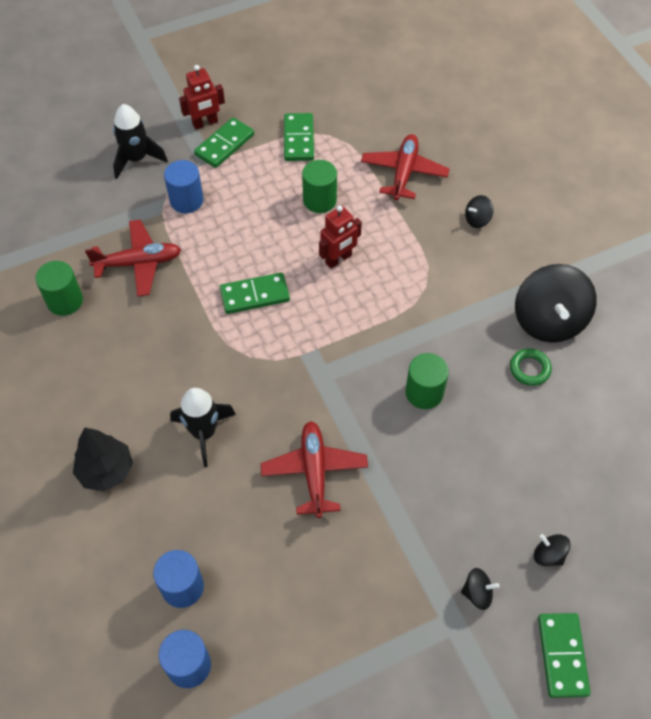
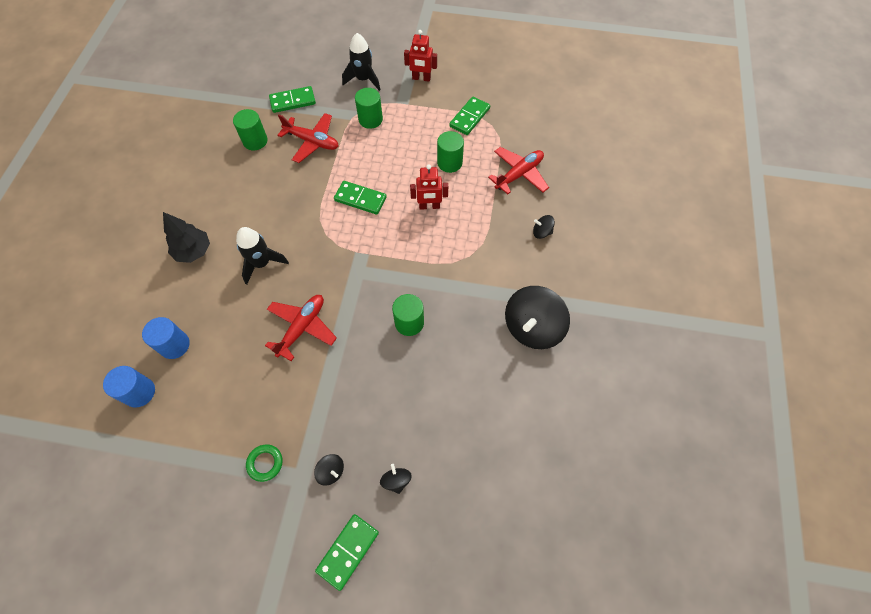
camera: 35 degrees right, 5 degrees up
blue cylinder [164,160,204,213] -> green cylinder [355,88,383,129]
green domino [194,117,254,168] -> green domino moved to [269,86,316,113]
green ring [510,349,552,386] -> green ring moved to [246,444,283,482]

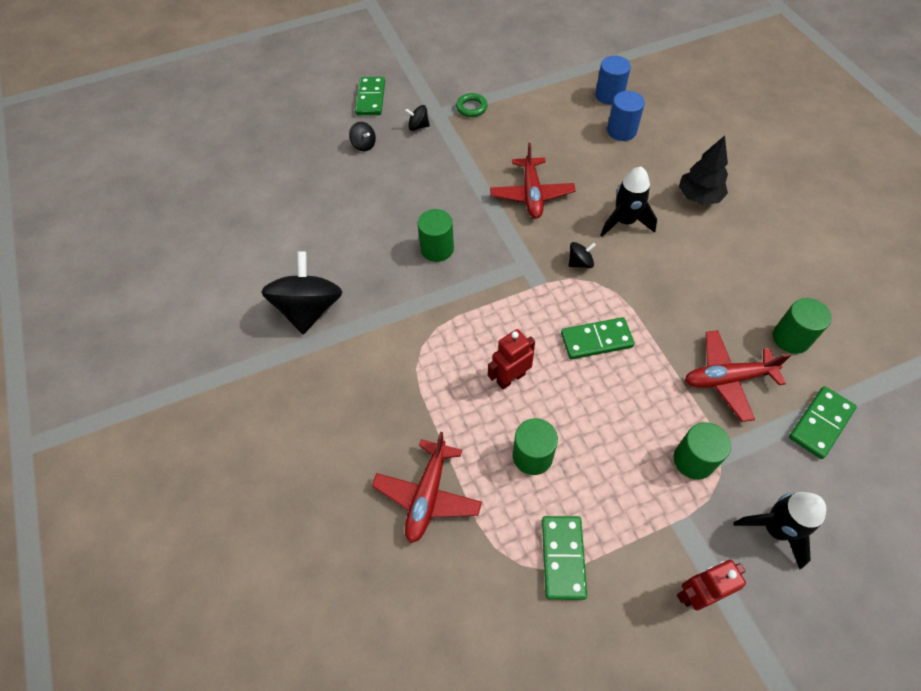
camera: 150 degrees right, 5 degrees down
black spinning top [533,215,555,239] -> black spinning top moved to [569,242,596,268]

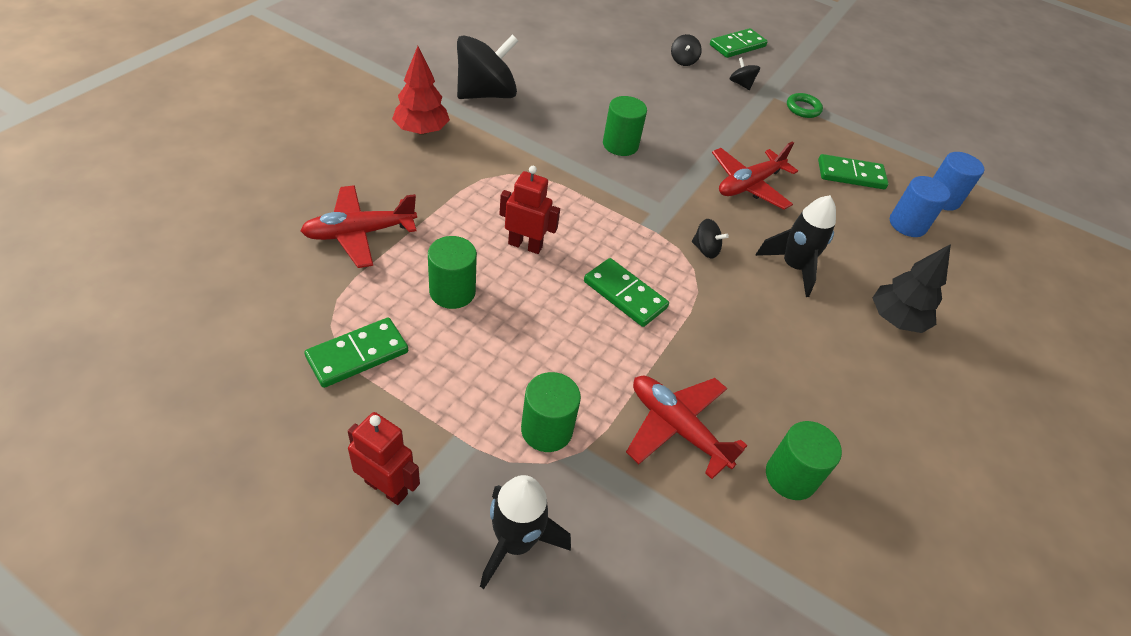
camera: 45 degrees right, 10 degrees down
green domino [789,386,857,459] -> green domino moved to [818,154,889,189]
none -> red tree [392,46,450,135]

